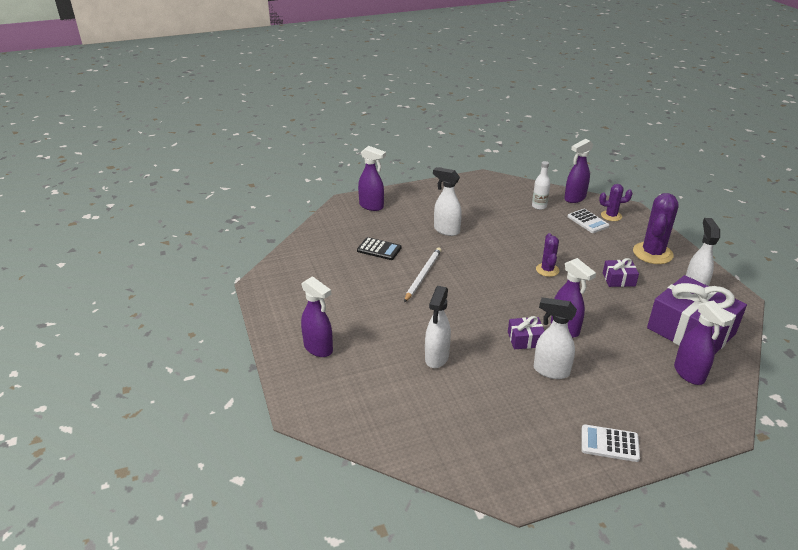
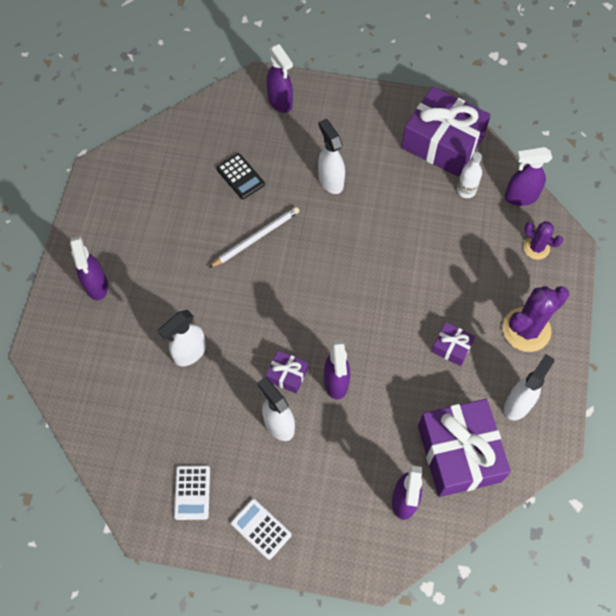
camera: 30 degrees right, 30 degrees up
purple cactus [536,233,559,277] -> none
white calculator [568,209,609,233] -> white calculator moved to [174,465,210,520]
none -> purple gift [402,86,491,176]

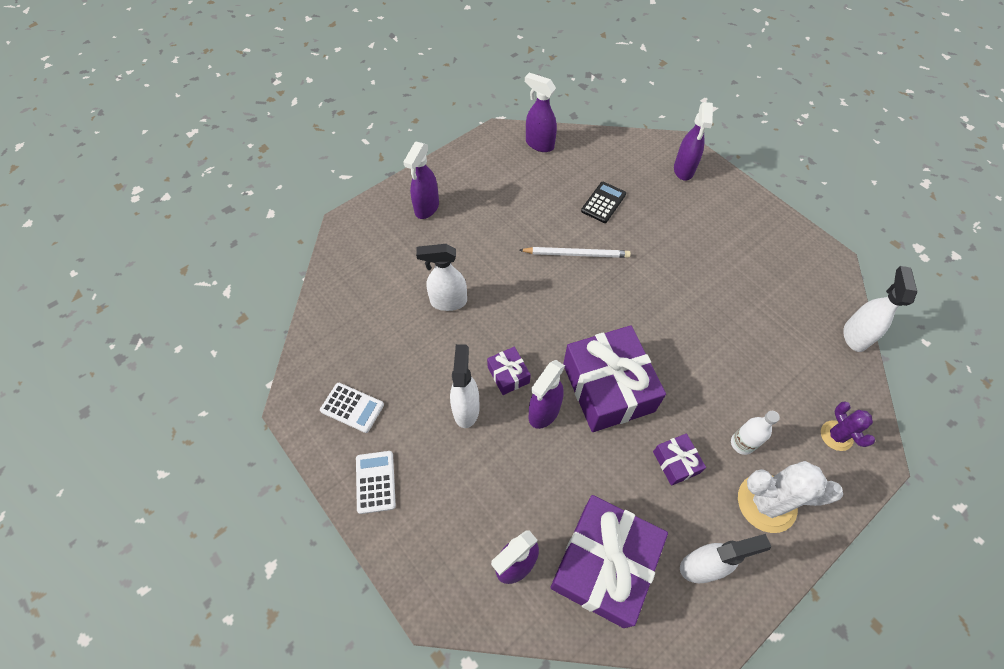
camera: 40 degrees right, 5 degrees down
white calculator [174,465,210,520] -> white calculator turned 105 degrees counterclockwise [320,383,384,433]
black calculator [216,153,265,199] -> black calculator turned 150 degrees counterclockwise [581,182,626,223]
white spray bottle [318,119,345,194] -> white spray bottle moved to [843,266,917,352]
purple gift [402,86,491,176] -> purple gift moved to [563,325,666,432]
white bottle [457,152,482,198] -> white bottle moved to [731,411,780,455]
purple cactus [503,286,569,352] -> white cactus [738,461,843,533]
purple spray bottle [505,147,552,206] -> purple spray bottle moved to [525,73,557,152]

